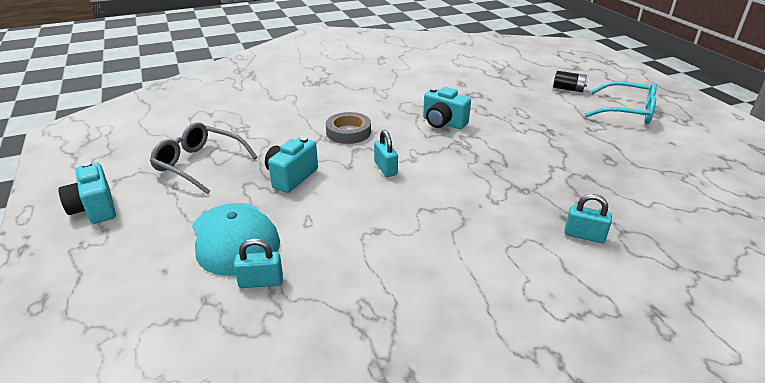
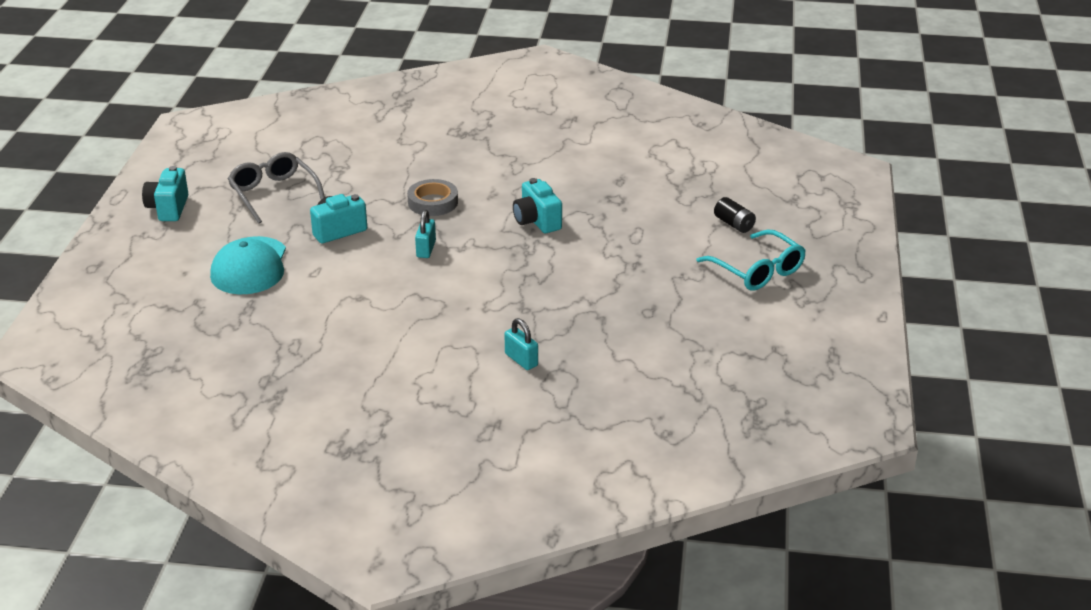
camera: 30 degrees right, 0 degrees up
turquoise padlock [234,238,283,288] -> none

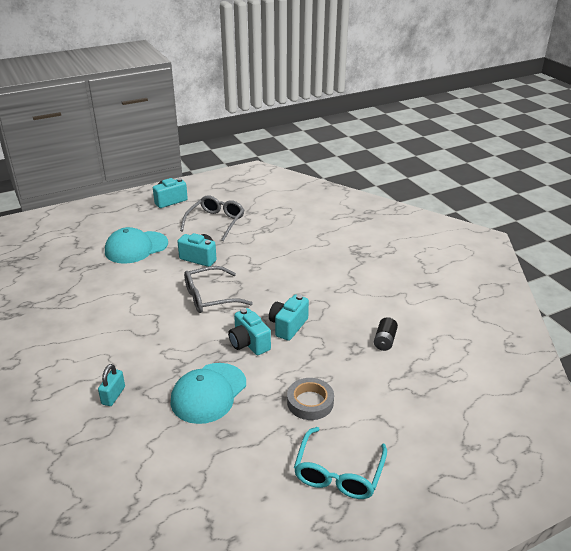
camera: 55 degrees right, 0 degrees up
grey tape [407,179,458,216] -> grey tape moved to [287,378,334,420]
turquoise padlock [415,210,436,258] -> grey glasses [184,266,253,313]
black battery [714,197,756,233] -> black battery moved to [374,317,398,351]
none -> turquoise cap [171,363,246,424]
none -> turquoise camera [228,308,271,355]

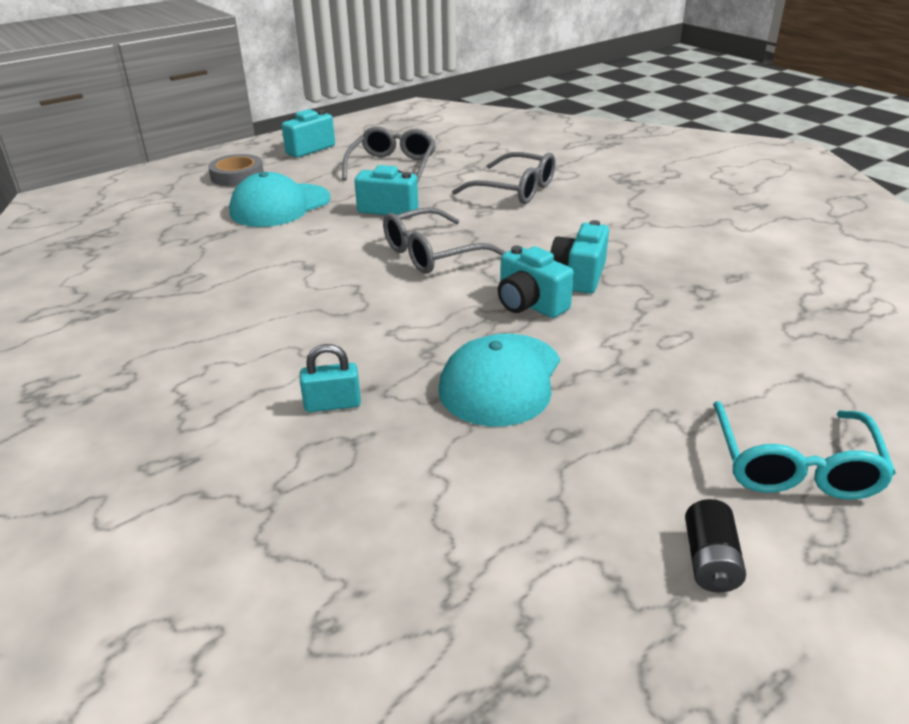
camera: 10 degrees left, 0 degrees up
turquoise padlock [98,364,125,406] -> turquoise padlock turned 75 degrees clockwise [300,344,361,412]
grey tape [287,378,334,420] -> grey tape moved to [208,154,264,186]
black battery [374,317,398,351] -> black battery moved to [685,499,746,593]
none -> grey glasses [452,152,556,204]

